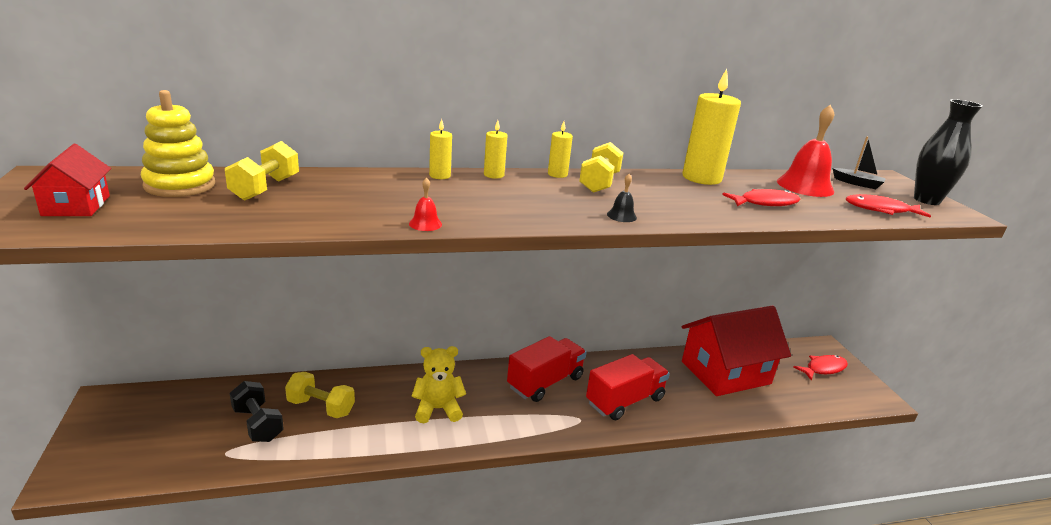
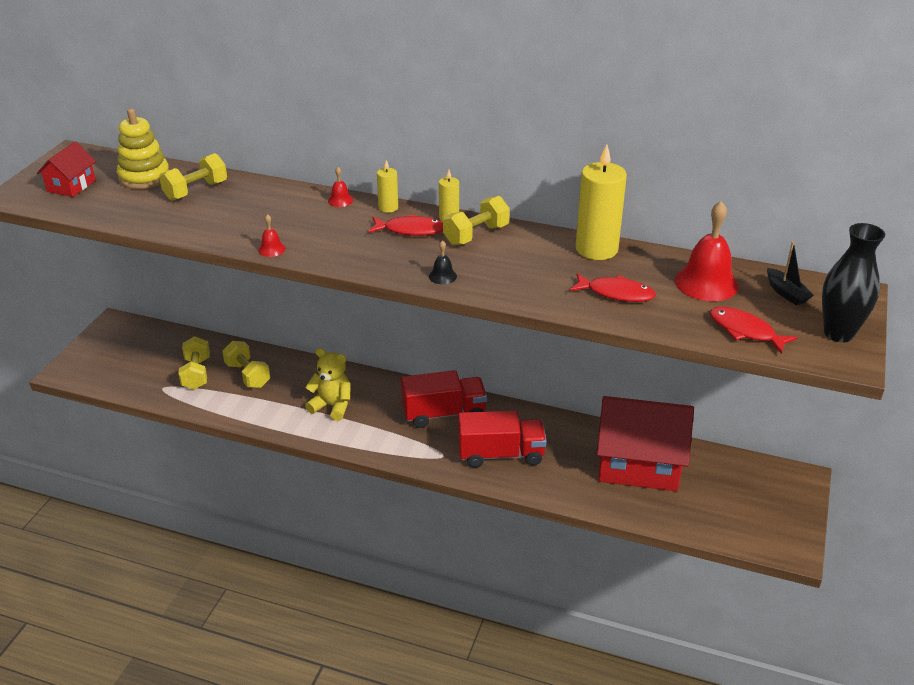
camera: 35 degrees right, 10 degrees up
black dumbbell [230,381,284,442] -> yellow dumbbell [178,336,210,390]
yellow candle [429,119,452,179] -> red bell [328,167,353,207]
red fish [794,355,848,381] -> red fish moved to [368,214,443,236]

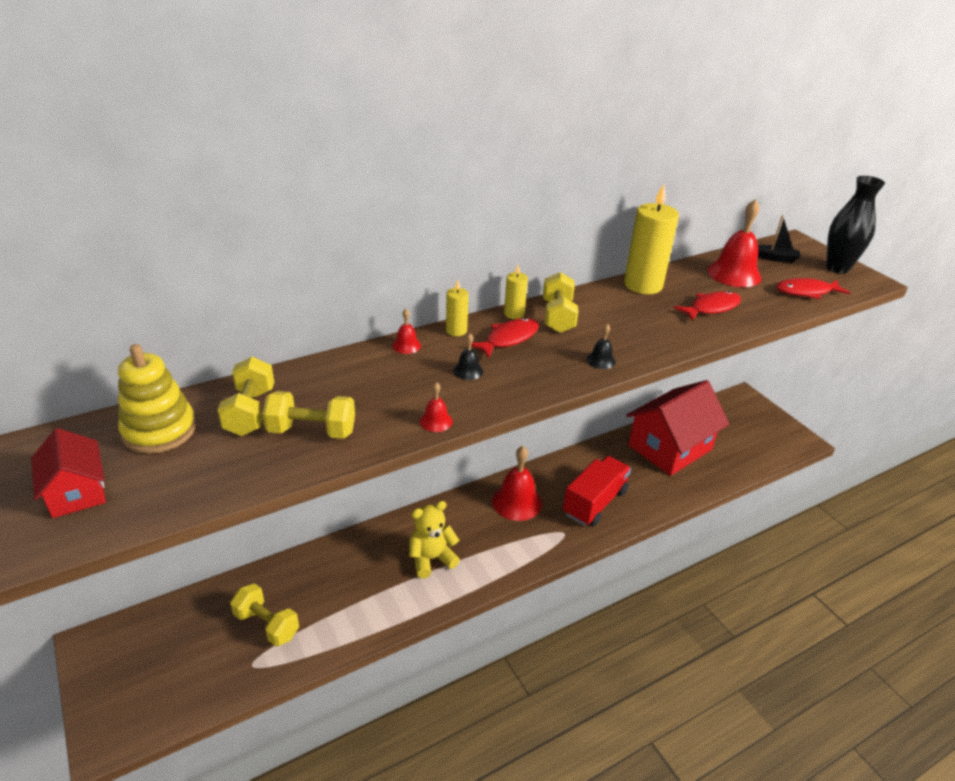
camera: 50 degrees left, 0 degrees up
yellow dumbbell [222,341,270,388] -> yellow dumbbell moved to [262,391,355,439]
red truck [401,370,487,428] -> red bell [492,446,542,521]
none -> black bell [453,334,483,380]

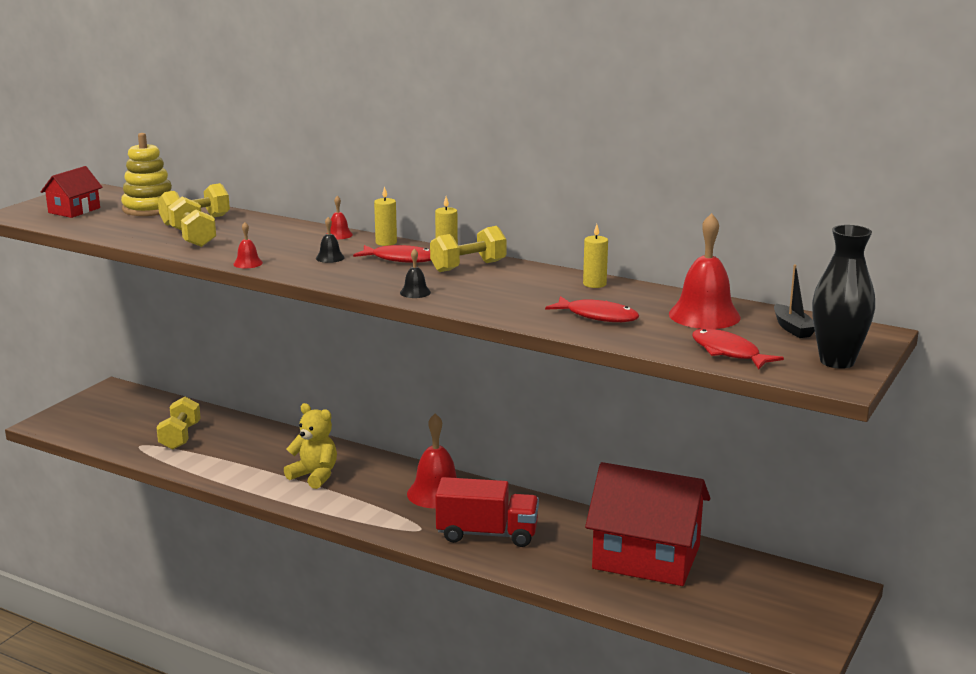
camera: 60 degrees right, 15 degrees down
yellow candle [624,184,679,294] -> yellow candle [583,224,608,288], size x0.49

